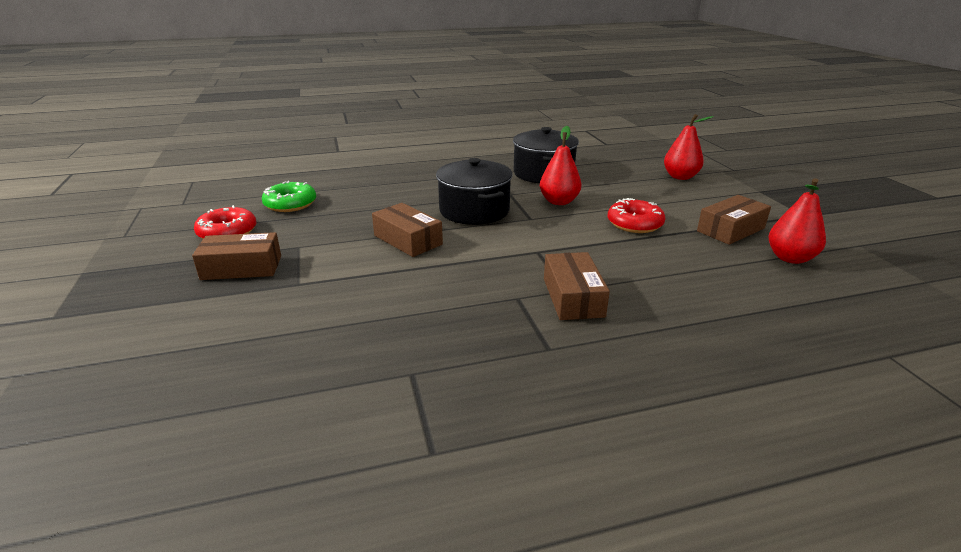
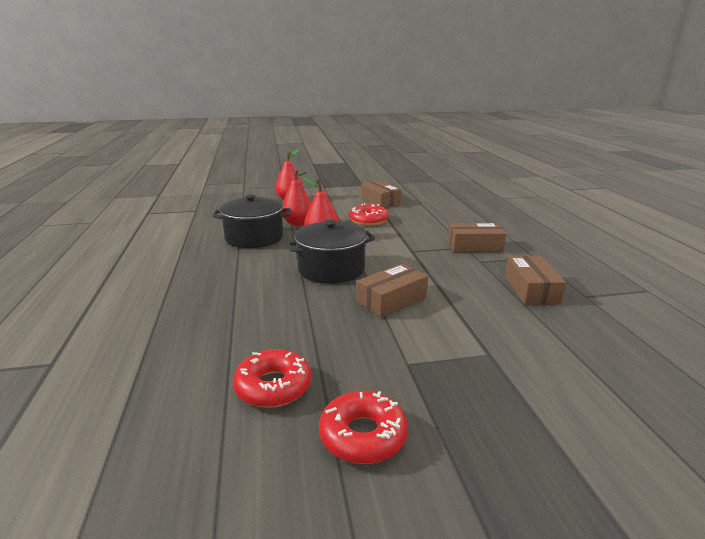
camera: 85 degrees left, 5 degrees down
brown box [192,232,281,280] -> brown box moved to [505,256,566,305]
green donut [262,181,316,212] -> red donut [233,349,311,408]
red pear [769,178,826,264] -> red pear moved to [282,169,311,226]

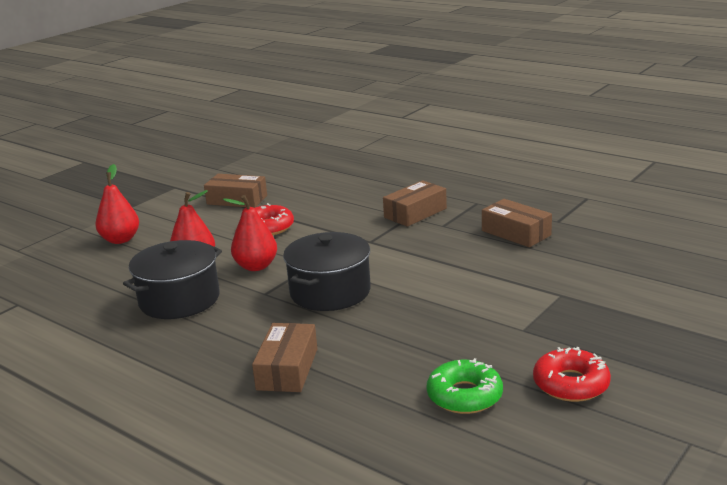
camera: 40 degrees left, 0 degrees up
red donut [233,349,311,408] -> green donut [427,358,503,414]
brown box [357,264,428,317] -> brown box moved to [252,323,317,392]

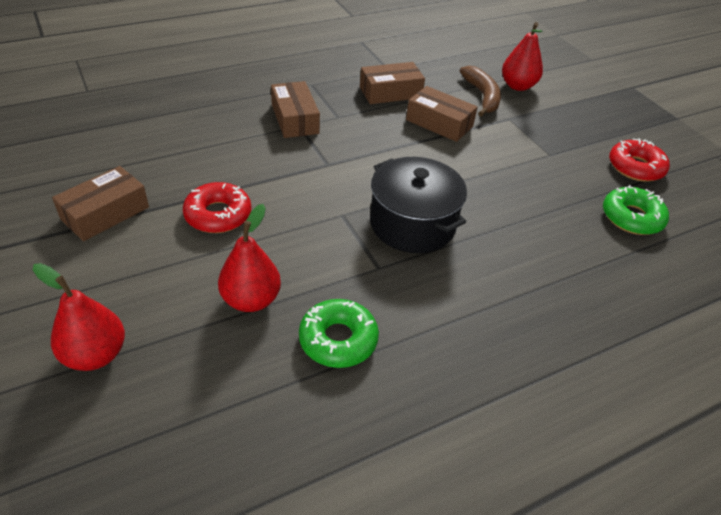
camera: 70 degrees left, 20 degrees up
black pot [123,240,222,319] -> green donut [299,299,379,368]
red pear [223,195,277,271] -> red pear moved to [502,22,543,91]
brown box [252,323,317,392] -> brown box moved to [406,86,478,142]
none -> brown banana [460,66,501,117]

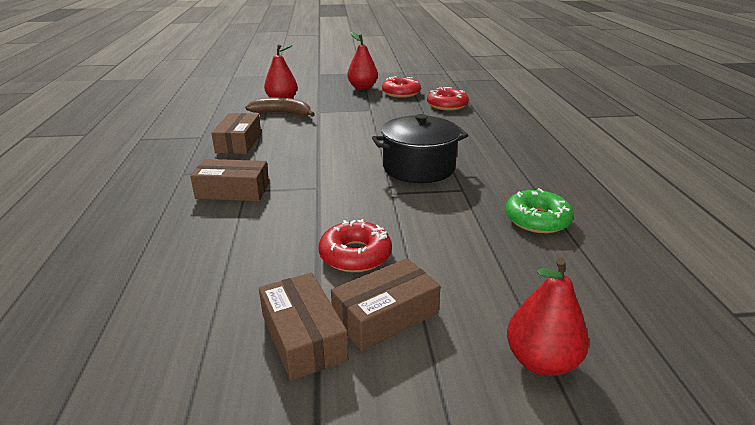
camera: 65 degrees left, 15 degrees down
red pear [218,204,281,312] -> red pear moved to [347,32,378,90]
brown box [406,86,478,142] -> brown box moved to [331,258,441,351]
green donut [603,185,669,235] -> red donut [427,87,469,111]

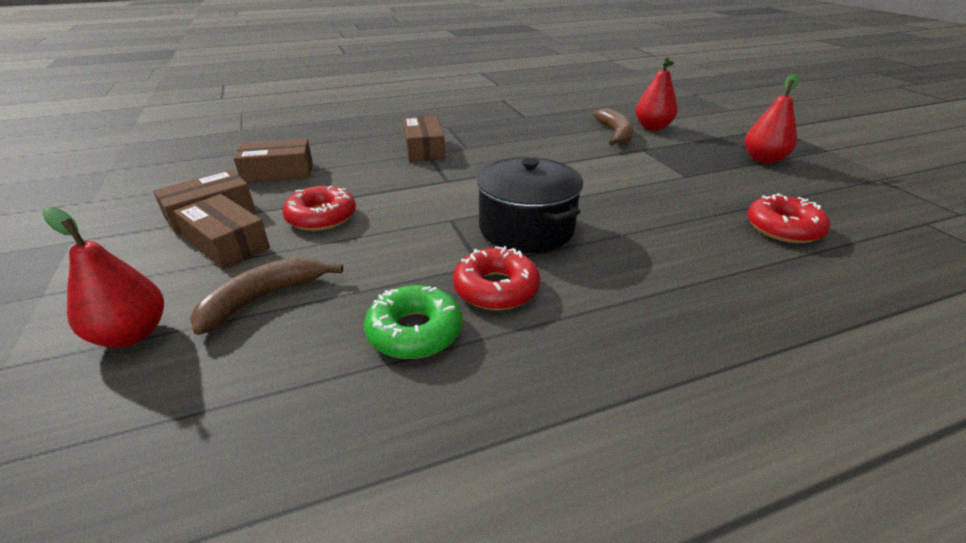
camera: 75 degrees right, 5 degrees up
brown box [211,113,261,154] -> brown box moved to [234,139,313,183]
red donut [382,77,421,98] -> red donut moved to [453,246,540,310]
none -> brown banana [190,257,343,335]

